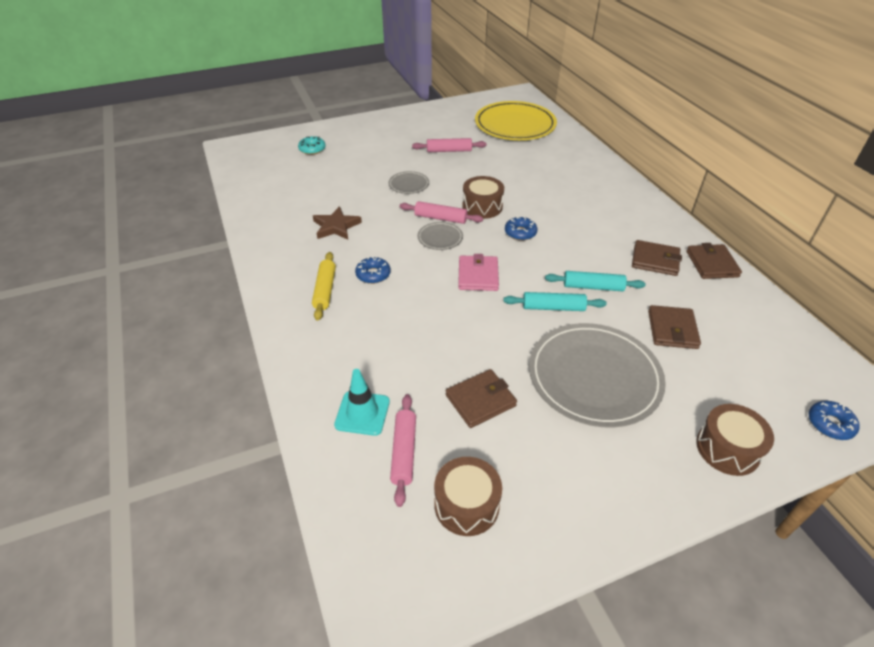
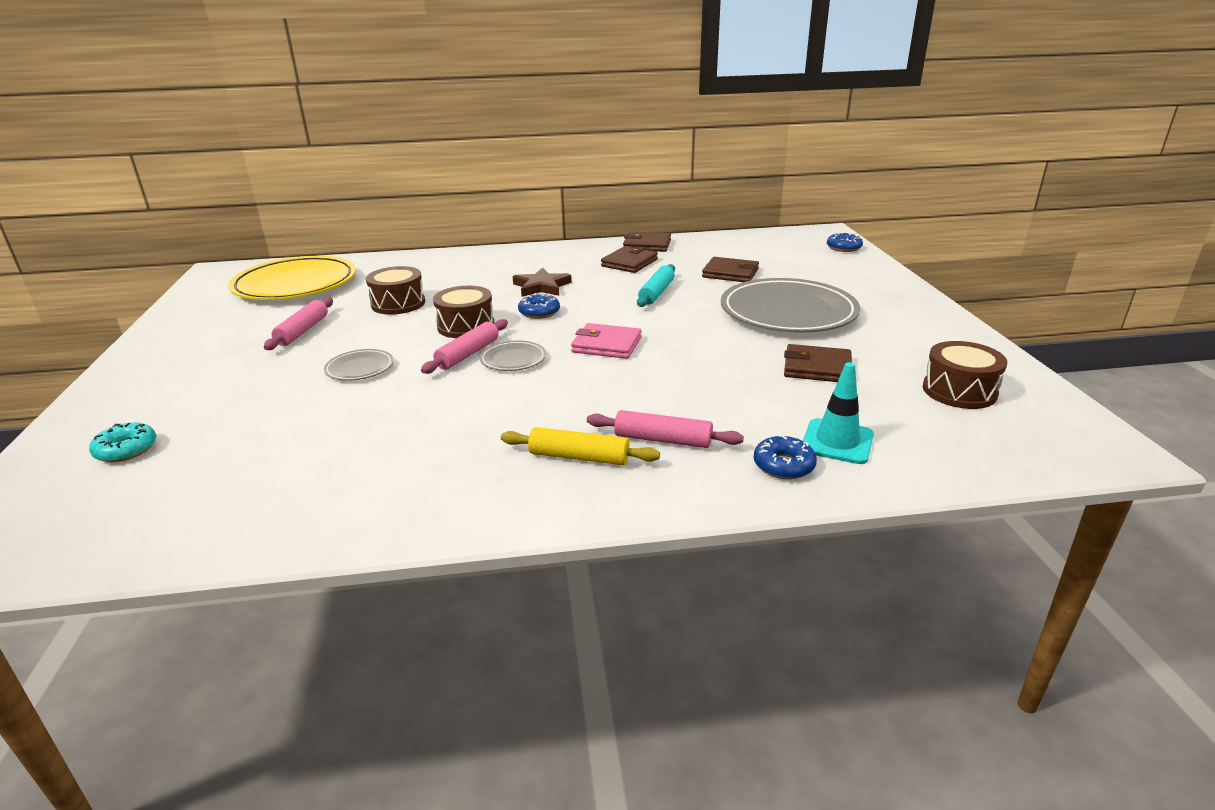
camera: 75 degrees left, 15 degrees down
brown star [313,206,362,240] -> brown star moved to [513,268,572,297]
blue donut [355,257,391,284] -> blue donut moved to [753,435,817,479]
pink rolling pin [390,394,416,507] -> pink rolling pin moved to [587,410,744,448]
brown wallet [446,369,517,428] -> brown wallet turned 60 degrees counterclockwise [784,344,852,382]
turquoise rolling pin [503,292,607,311] -> none
brown drum [696,404,774,476] -> brown drum moved to [366,266,425,315]

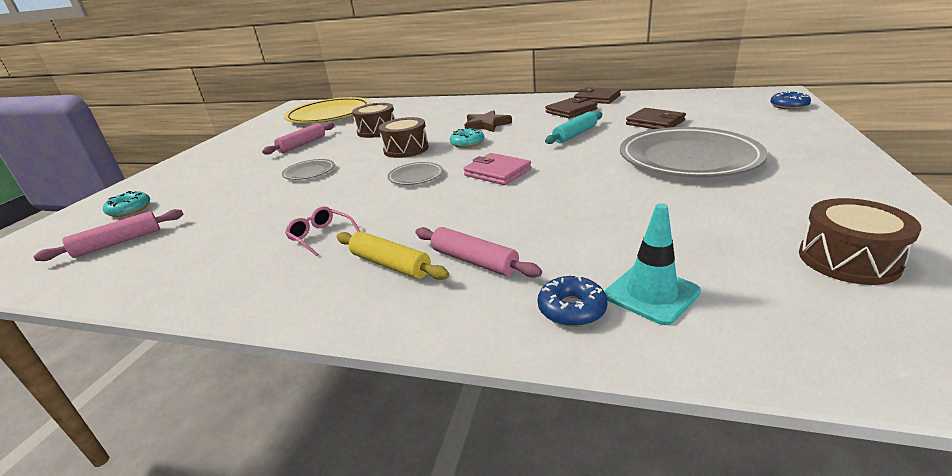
camera: 25 degrees right, 0 degrees up
pink rolling pin [421,319,508,374] -> pink rolling pin moved to [33,209,183,261]
blue donut [518,293,560,319] -> turquoise donut [450,127,484,148]
brown wallet [784,344,852,382] -> none
none -> pink glasses [285,206,360,256]

